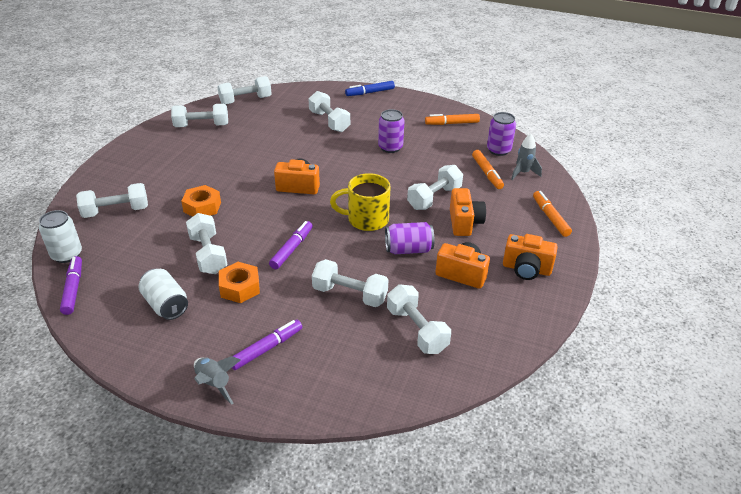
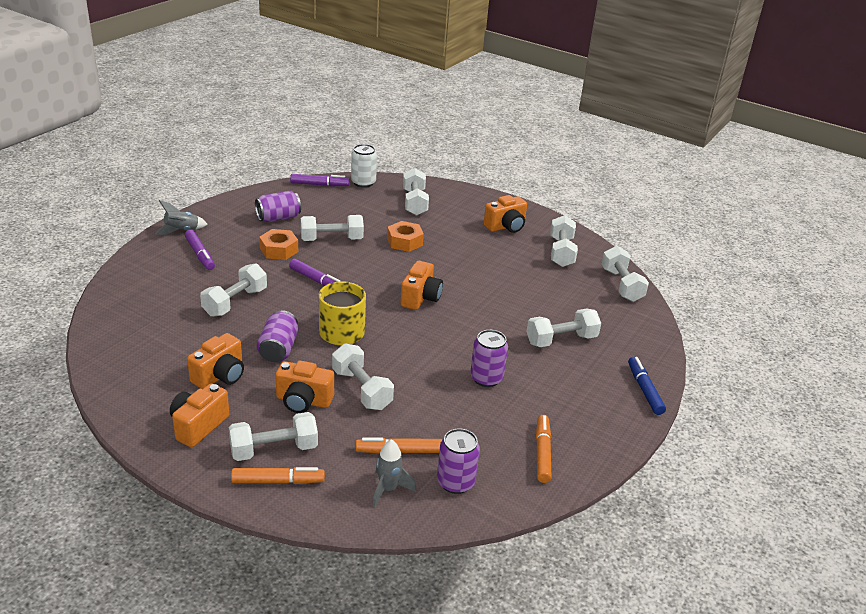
camera: 100 degrees right, 5 degrees down
white can [139,269,188,320] -> purple can [255,191,301,222]
white dumbbell [387,284,451,354] -> white dumbbell moved to [229,412,318,461]
none -> orange camera [484,195,527,233]

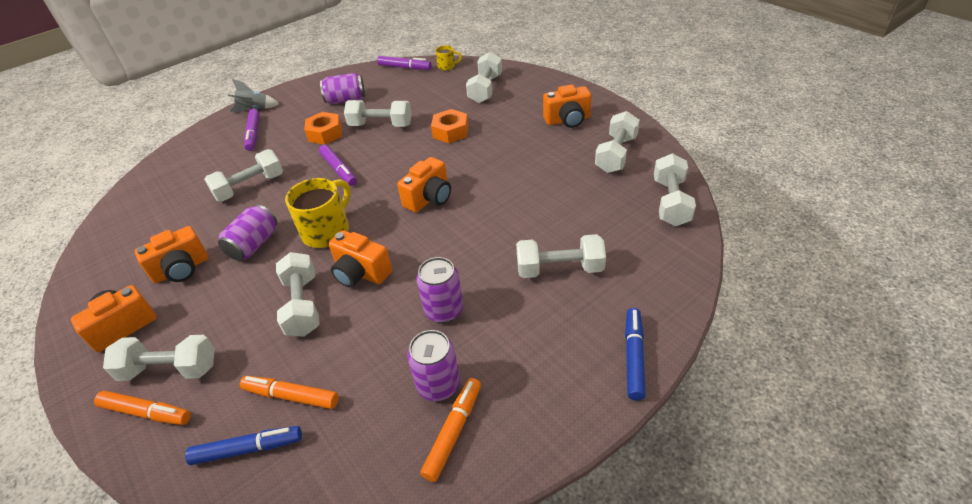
camera: 25 degrees right, 10 degrees up
orange camera [275,361,334,413] -> orange camera moved to [329,230,392,288]
white can [351,144,377,188] -> yellow mug [435,45,462,71]
grey rocket [373,439,416,507] -> blue marker [185,426,302,465]
purple can [437,428,480,494] -> purple can moved to [407,330,460,401]

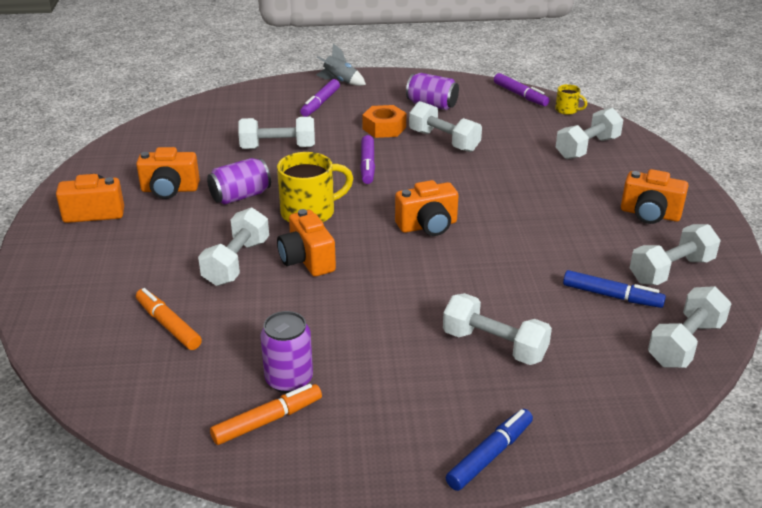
camera: 30 degrees right, 10 degrees down
orange marker [94,391,191,425] -> none
white dumbbell [103,335,215,381] -> none
blue marker [185,426,302,465] -> blue marker moved to [563,270,666,308]
purple can [416,257,463,323] -> none
orange nut [431,109,468,143] -> none

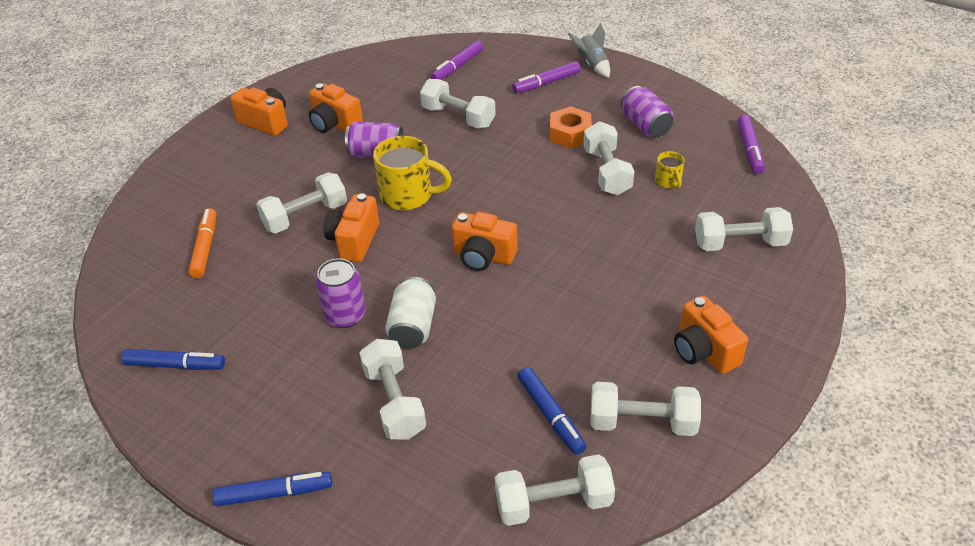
camera: 40 degrees right, 10 degrees up
orange marker [210,384,322,445] -> blue marker [121,349,225,370]
purple can [260,311,313,393] -> purple can moved to [316,258,366,328]
purple marker [360,135,375,184] -> purple marker moved to [431,41,484,80]
yellow mug [555,84,587,115] -> yellow mug moved to [655,151,685,189]
none -> white can [385,277,436,349]

